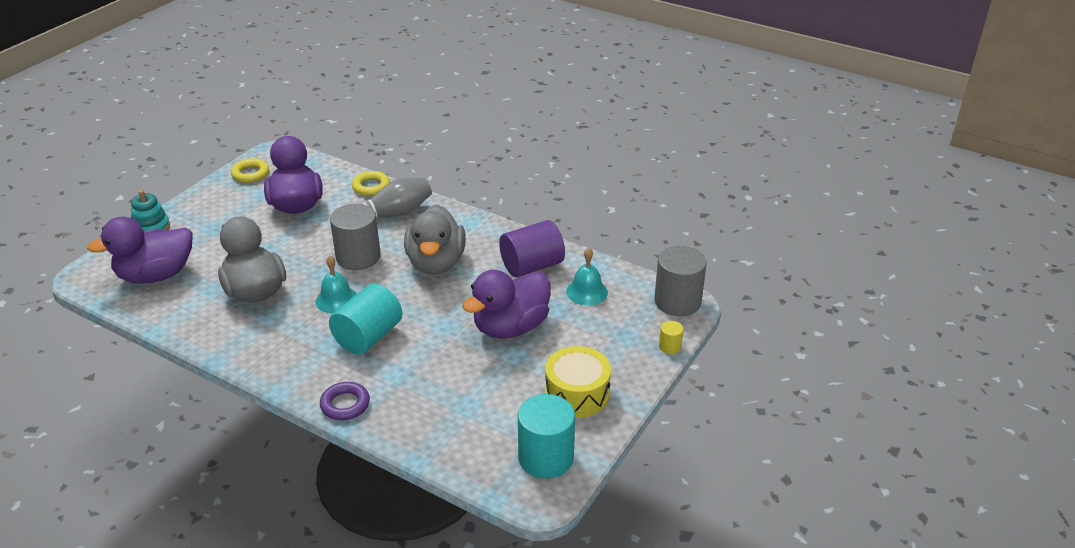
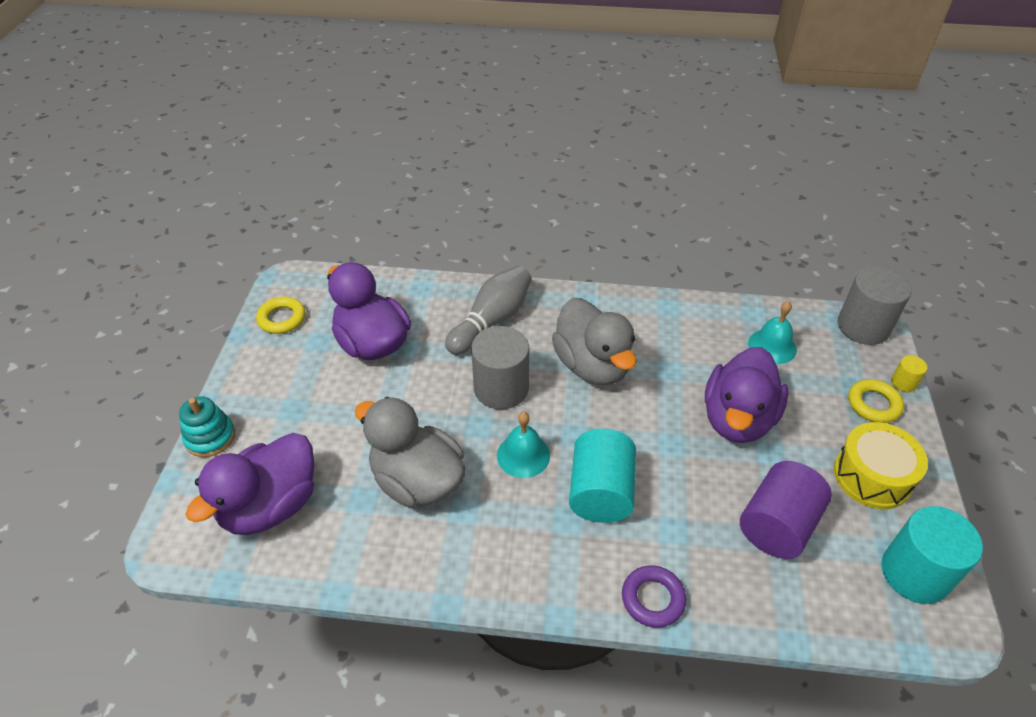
camera: 25 degrees left, 10 degrees up
yellow ring [352,171,390,196] -> yellow ring moved to [848,379,904,423]
purple cylinder [499,220,565,277] -> purple cylinder moved to [740,461,832,559]

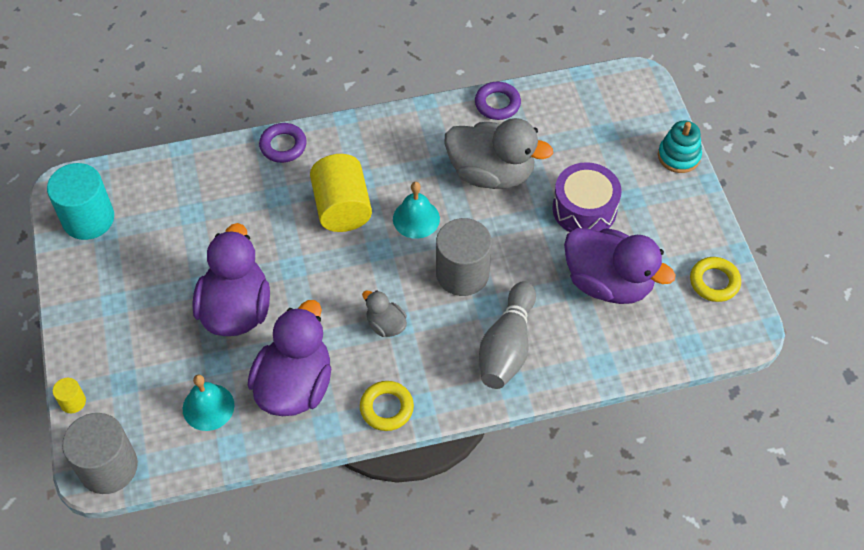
camera: 160 degrees right, 10 degrees up
purple duck [186,433,314,535] -> purple duck moved to [248,300,332,416]
grey duck [552,298,636,385] -> grey duck [362,290,407,337], size x0.48
turquoise cylinder [569,429,636,523] -> yellow cylinder [310,154,372,232]
purple cylinder [740,461,832,559] -> none
yellow drum [834,422,928,509] -> none
yellow ring [848,379,904,423] -> yellow ring moved to [360,381,414,431]
none -> purple ring [475,82,521,120]
none -> purple drum [552,162,622,232]

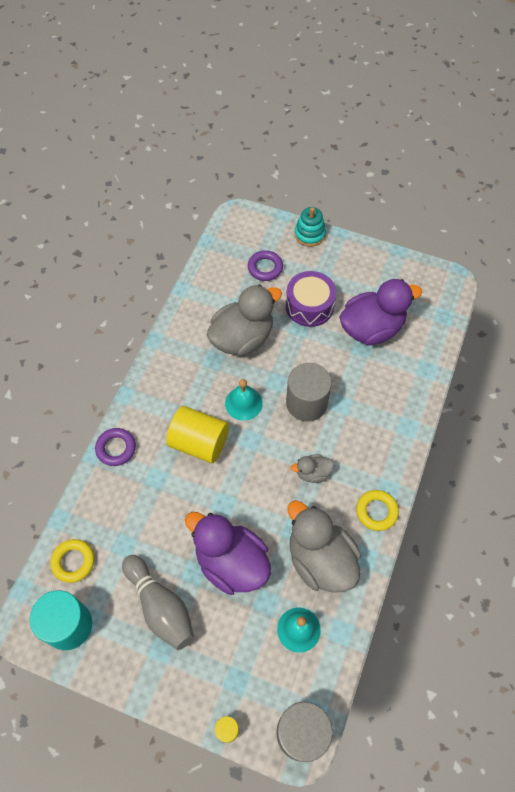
camera: 55 degrees left, 5 degrees up
purple duck [248,300,332,416] -> grey duck [288,500,361,593]
purple ring [475,82,521,120] -> purple ring moved to [248,250,283,281]
grey bowling pin [479,281,536,389] -> grey bowling pin moved to [122,555,194,650]
yellow ring [690,257,741,302] -> yellow ring moved to [51,539,95,583]

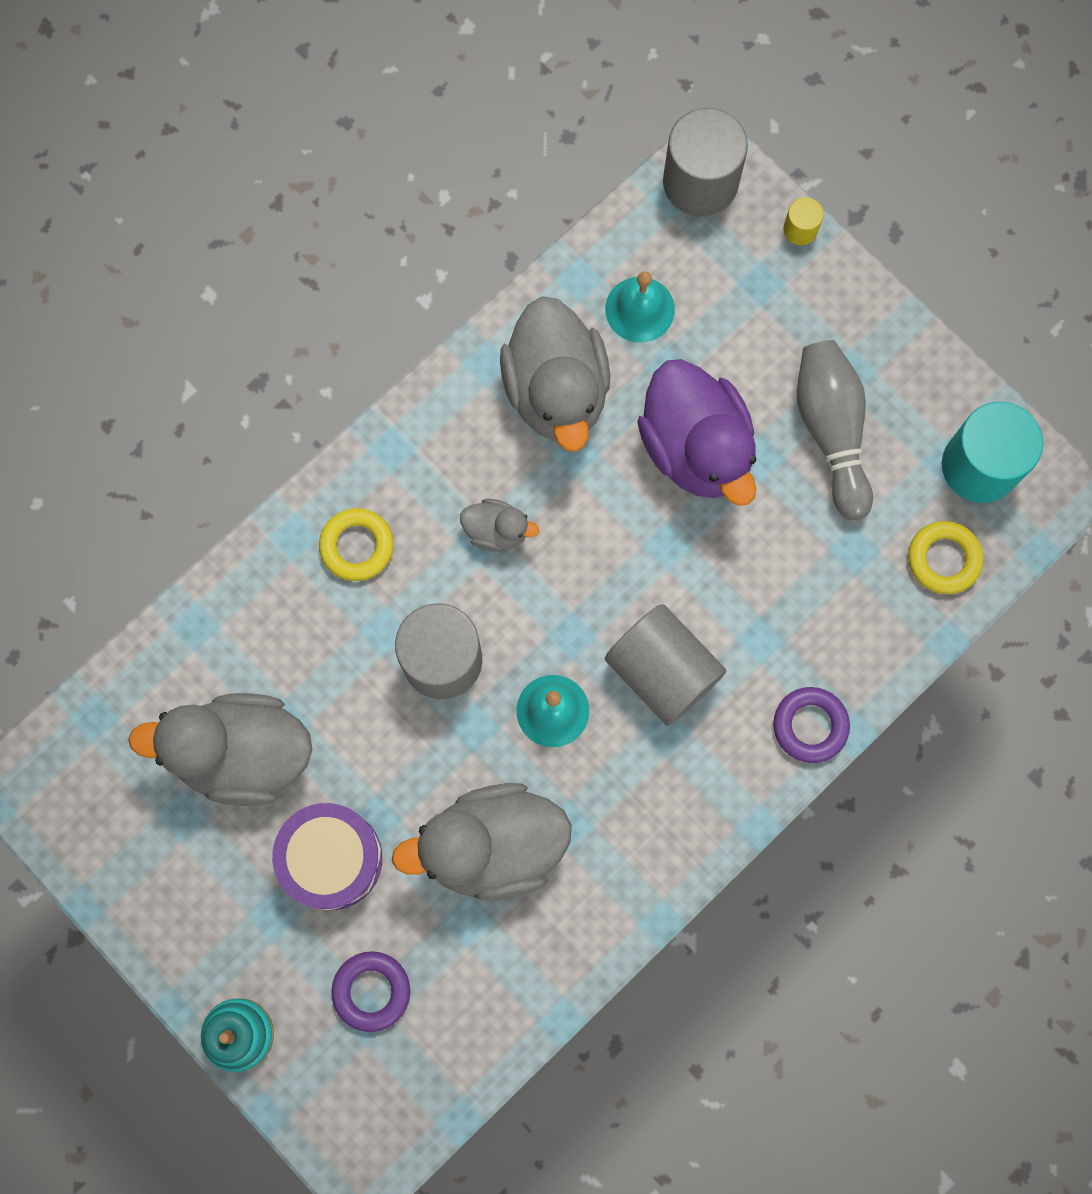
camera: 155 degrees left, 15 degrees up
yellow cylinder [166,406,229,463] -> grey cylinder [605,604,726,726]
purple duck [339,279,422,345] -> grey duck [128,693,313,806]
yellow ring [356,490,399,531] -> yellow ring moved to [319,508,394,581]

